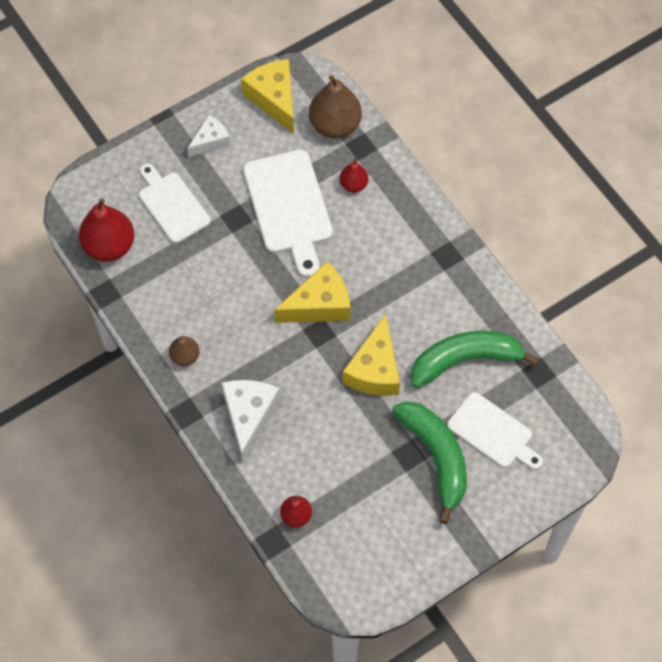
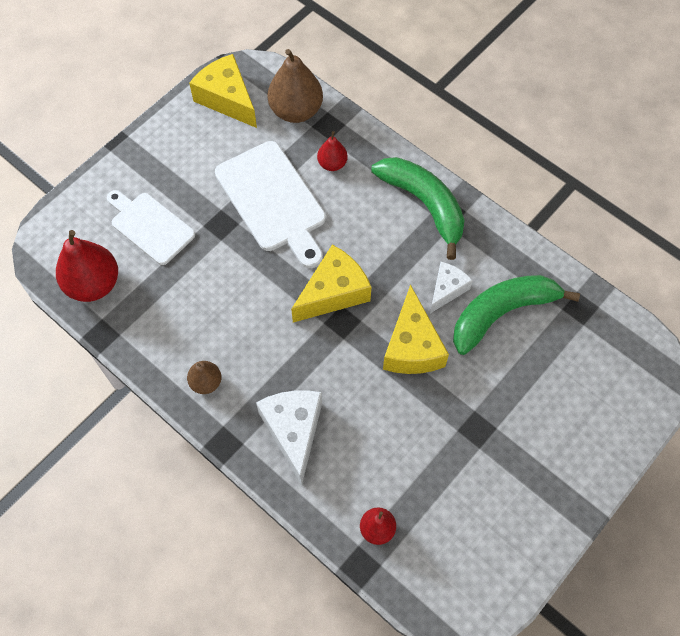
camera: 15 degrees left, 0 degrees up
white cheese [187,115,231,157] -> white cheese moved to [430,262,473,313]
green banana [392,401,467,524] -> green banana moved to [371,157,465,260]
white cutting board [447,392,543,470] -> none

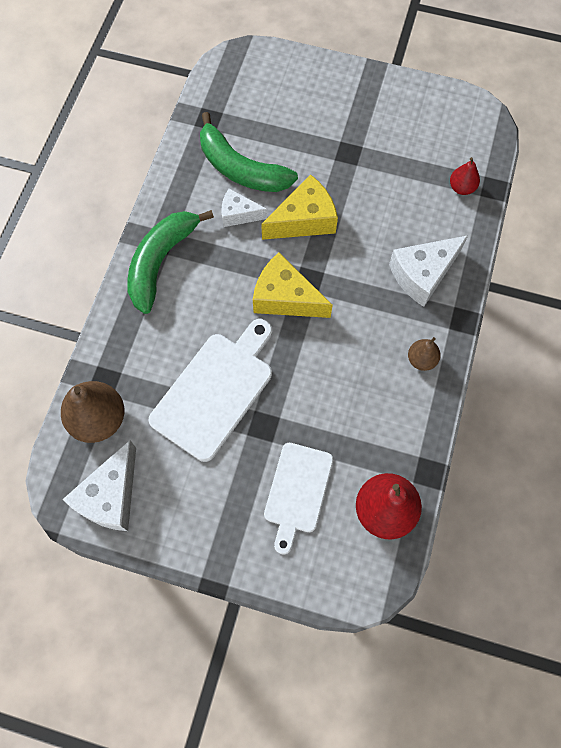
camera: 115 degrees left, 5 degrees up
yellow cheese [189,54,257,128] -> white cheese [63,440,136,531]
red pear [317,131,348,171] -> none

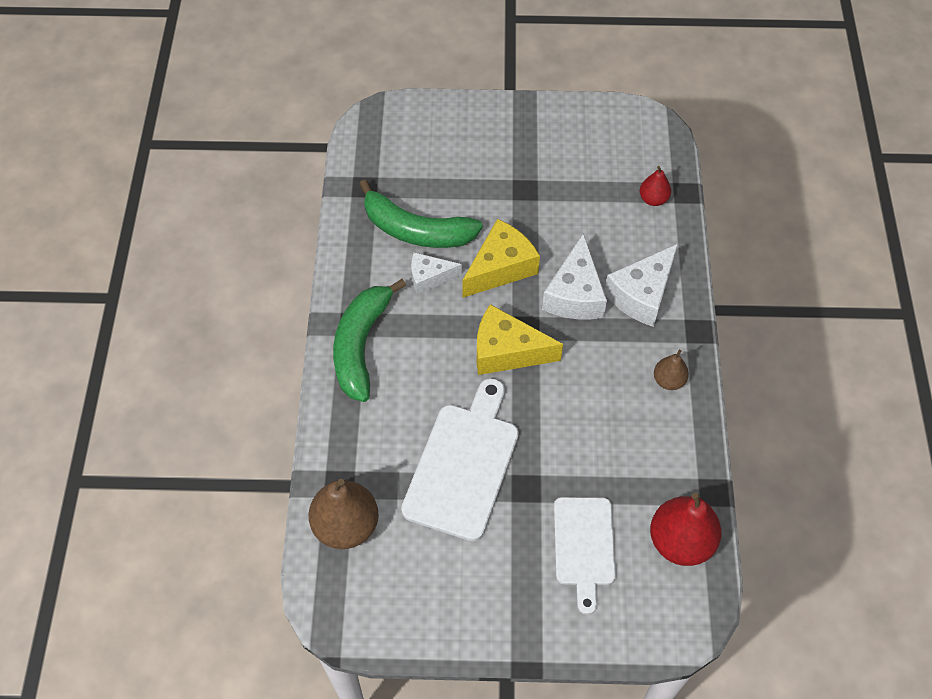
camera: 15 degrees left, 10 degrees down
white cheese [63,440,136,531] -> white cheese moved to [542,233,607,319]

